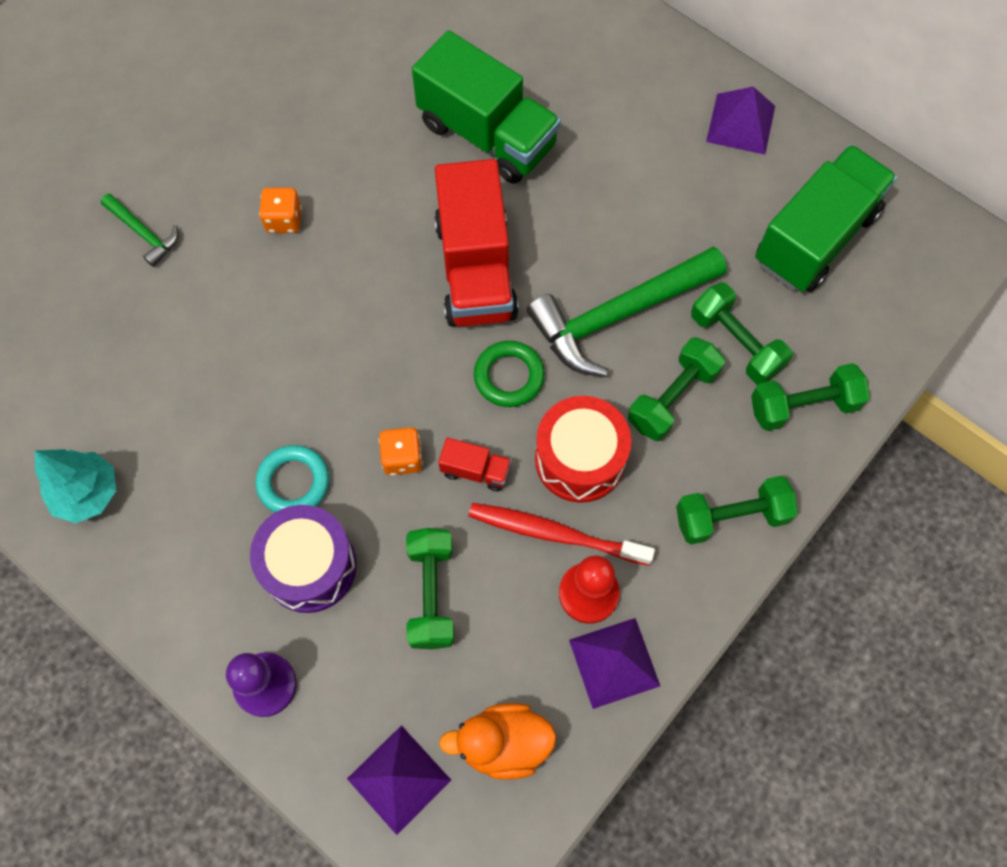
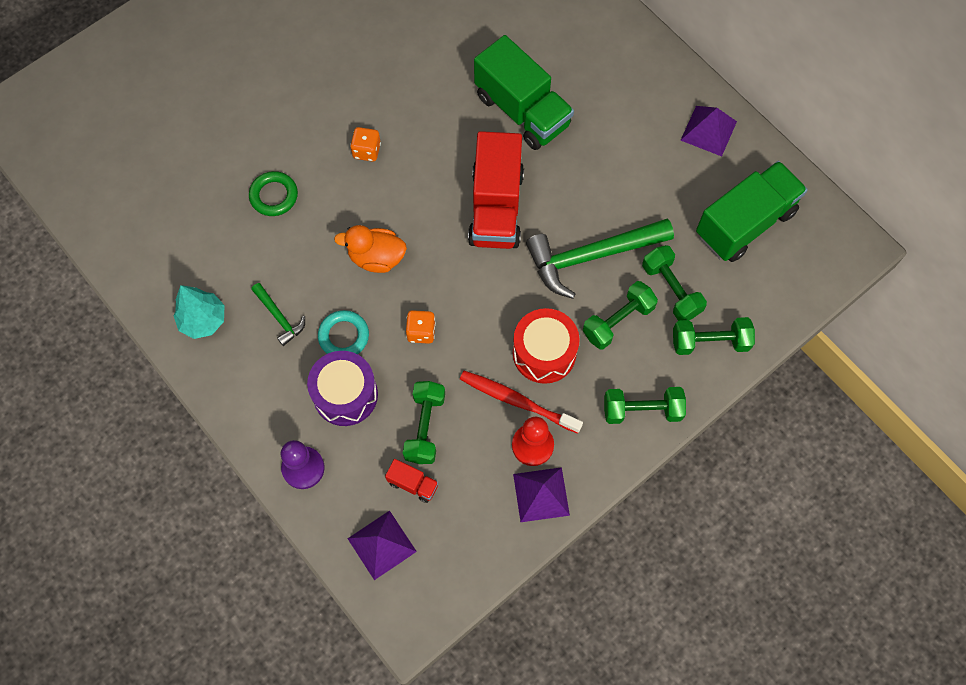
camera: 10 degrees right, 0 degrees up
green hammer [101,193,179,267] -> green hammer moved to [251,283,305,346]
red truck [438,437,511,491] -> red truck moved to [385,459,439,503]
orange duck [439,703,557,780] -> orange duck moved to [334,225,407,273]
green ring [474,341,545,407] -> green ring moved to [249,171,298,216]

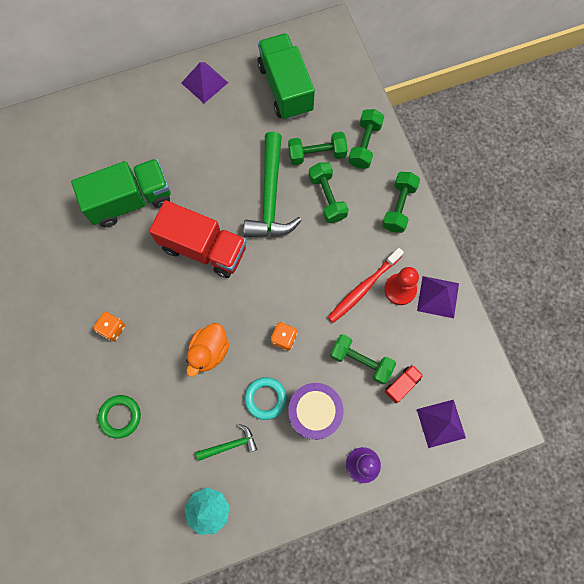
camera: 70 degrees left, 5 degrees up
red drum [513,308,580,384] -> none

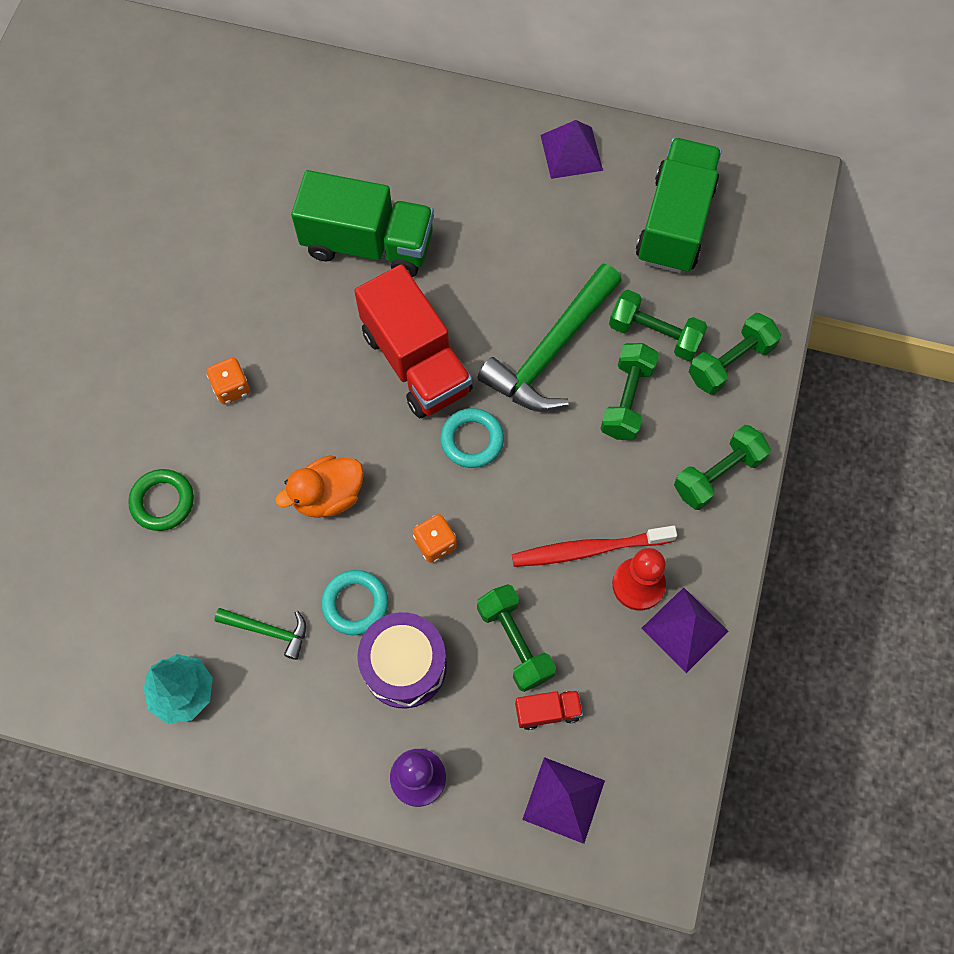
camera: 35 degrees right, 5 degrees down
none -> turquoise ring [440,408,504,468]

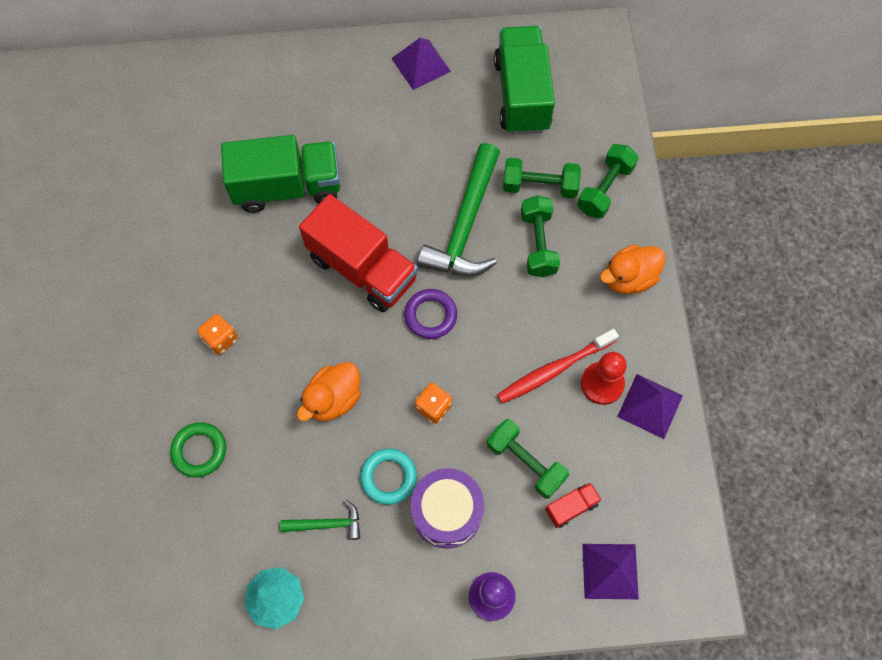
camera: 20 degrees left, 0 degrees up
turquoise ring [440,408,504,468] -> purple ring [404,289,457,339]
green dumbbell [674,425,771,510] -> orange duck [600,244,666,294]

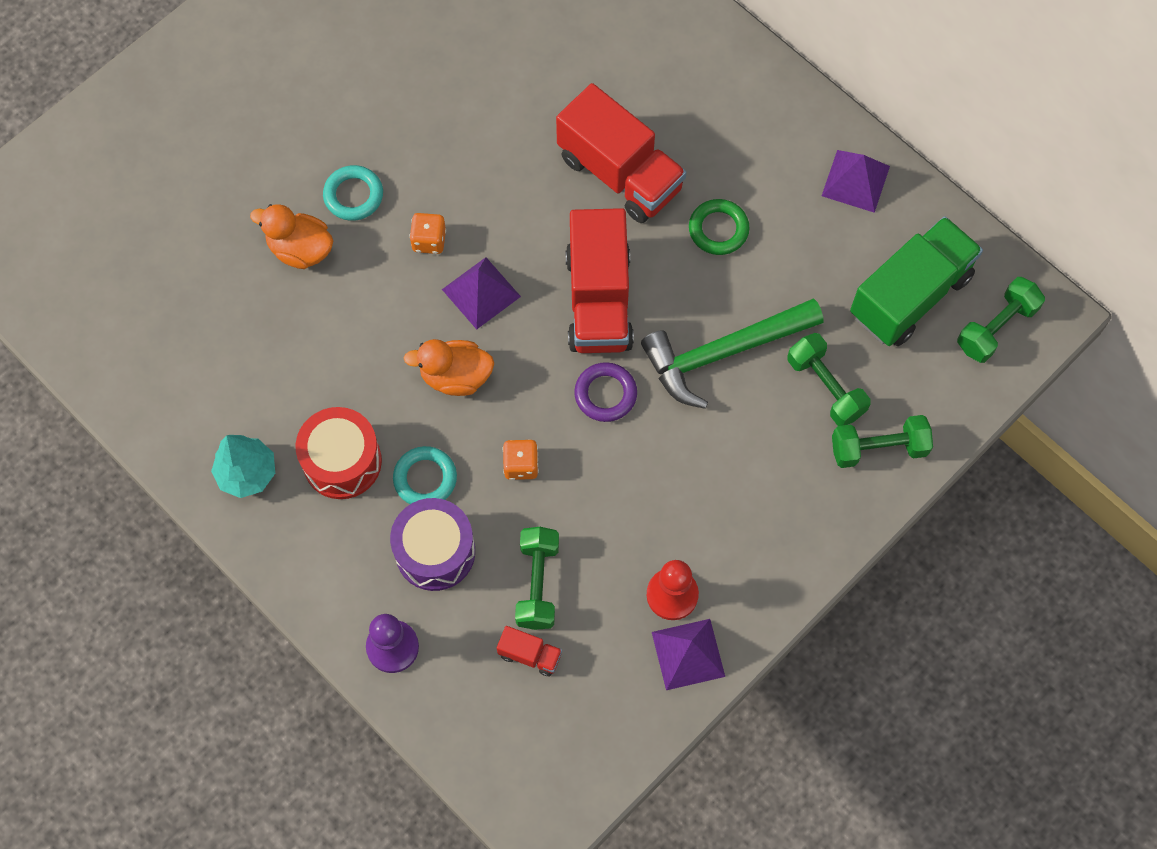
camera: 50 degrees right, 0 degrees up
green ring [170,422,226,477] -> green ring moved to [689,199,750,255]
green truck [221,135,340,213] -> red truck [556,83,687,223]
green hammer [280,500,360,540] -> red drum [296,407,382,499]
red toothbrush [497,329,619,404] -> none
green dumbbell [521,195,560,277] -> green dumbbell moved to [957,277,1045,363]
purple pyramid [582,544,639,599] -> purple pyramid moved to [442,257,521,330]
orange duck [600,244,666,294] -> orange duck moved to [250,204,333,269]
none -> turquoise ring [323,165,383,221]

